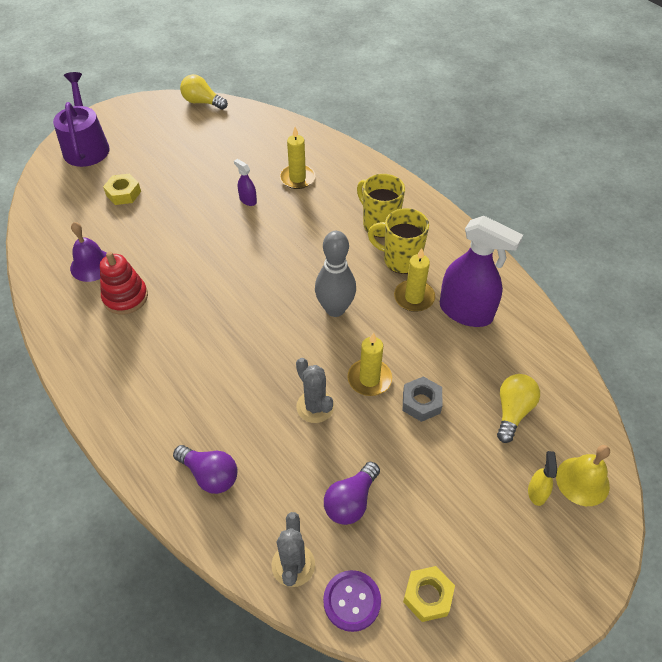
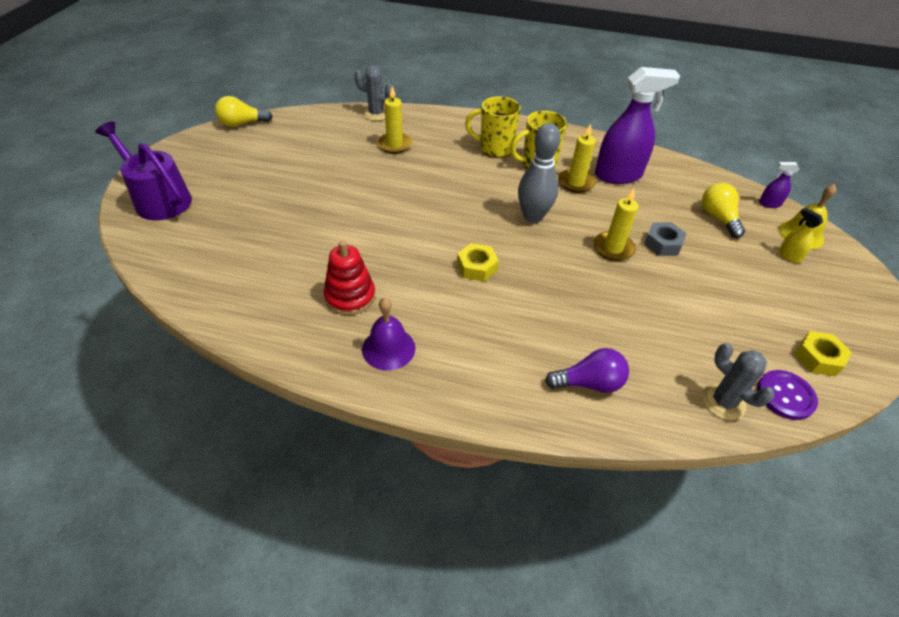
camera: 40 degrees left, 5 degrees down
purple bell [70,222,107,282] -> purple bell moved to [362,297,415,371]
yellow nut [103,173,141,205] -> yellow nut moved to [457,243,499,282]
purple spray bottle [234,159,257,206] -> purple spray bottle moved to [759,162,799,208]
grey cactus [296,358,334,423] -> grey cactus moved to [354,66,394,121]
purple light bulb [324,462,380,525] -> none

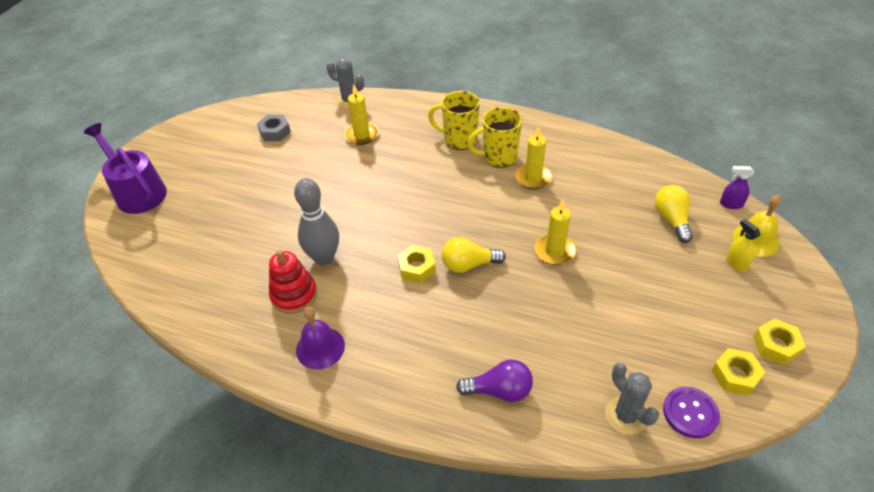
camera: 10 degrees right, 0 degrees up
yellow light bulb [215,96,273,127] -> yellow light bulb moved to [442,237,506,273]
grey bowling pin [518,123,561,223] -> grey bowling pin moved to [294,178,339,265]
purple spray bottle [595,67,680,184] -> none
grey nut [644,222,687,256] -> grey nut moved to [257,115,291,141]
none -> yellow nut [753,318,806,365]

